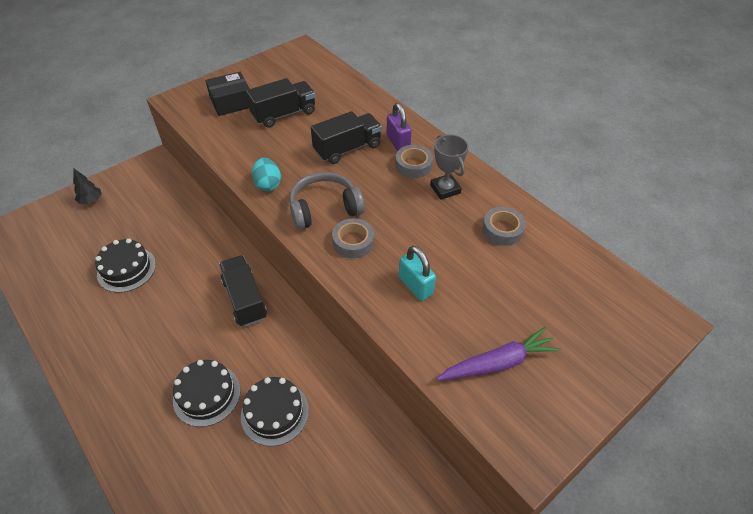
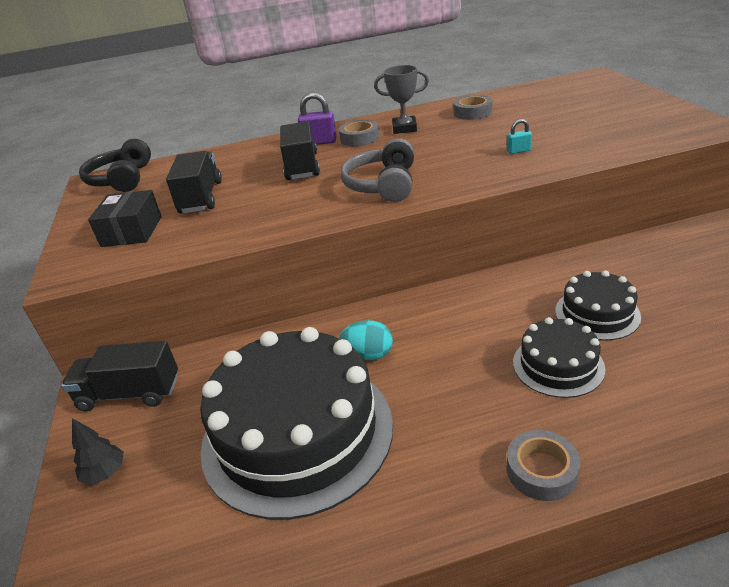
camera: 60 degrees left, 15 degrees down
black cake [95,239,156,293] -> black cake [200,327,393,520], size x2.07
black truck [219,255,267,327] -> black truck moved to [61,341,178,412]
turquoise egg [252,158,281,191] -> turquoise egg moved to [340,320,393,360]
grey tape [332,218,374,258] -> grey tape moved to [507,430,581,501]
turquoise padlock [399,246,436,301] -> turquoise padlock [507,119,532,154], size x0.58
purple carrot [437,327,560,381] -> none
none -> black headphones [79,139,151,192]

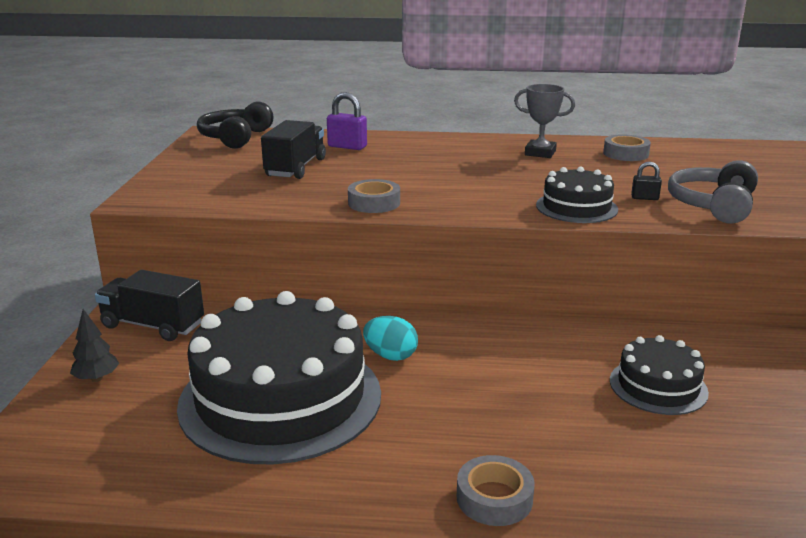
camera: 15 degrees right, 10 degrees down
black box [88,190,162,247] -> none
black truck [280,121,320,180] -> none
purple padlock [298,92,337,145] -> purple padlock moved to [327,92,367,150]
grey tape [339,119,379,147] -> grey tape moved to [348,179,400,213]
grey headphones [341,138,414,202] -> grey headphones moved to [668,160,758,224]
turquoise padlock [507,119,532,154] -> black padlock [631,162,662,200]
black cake [513,317,605,398] -> black cake moved to [536,167,618,223]

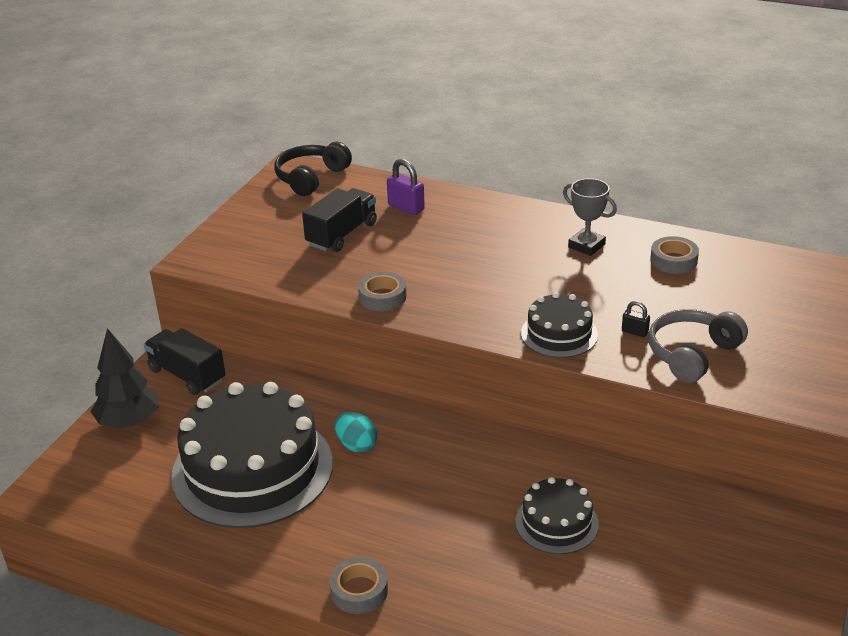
camera: 20 degrees right, 10 degrees up
black tree [70,309,119,382] -> black tree [91,328,159,428], size x1.85

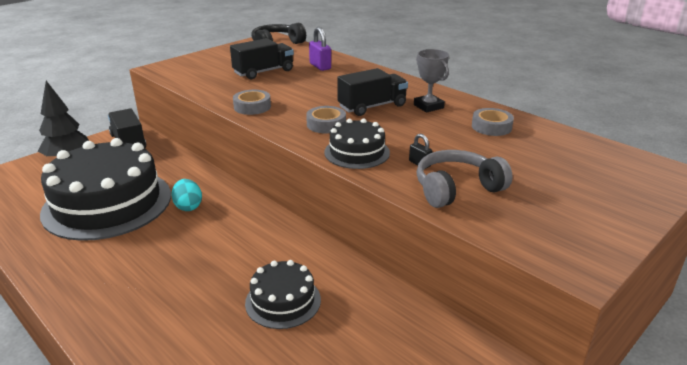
camera: 20 degrees right, 5 degrees down
grey tape [329,557,388,614] -> grey tape moved to [306,106,346,133]
none -> black truck [337,68,408,116]

